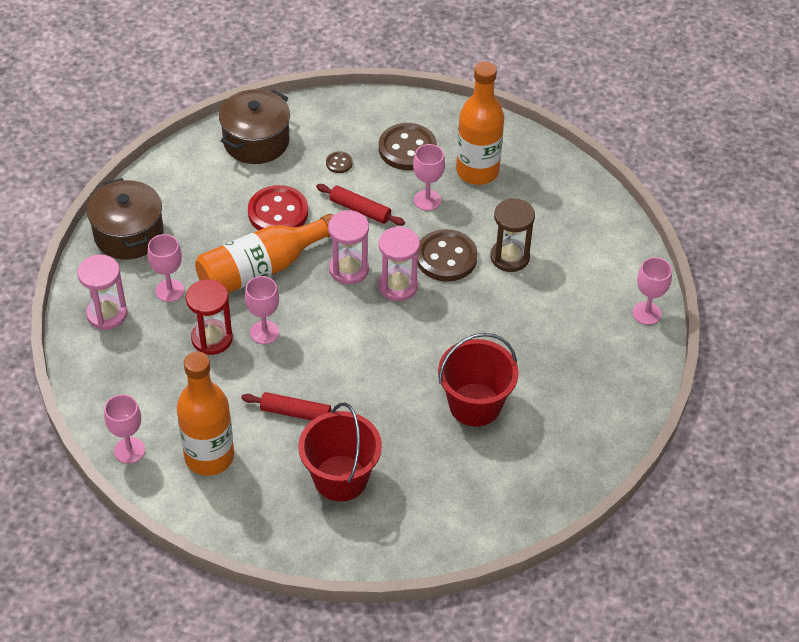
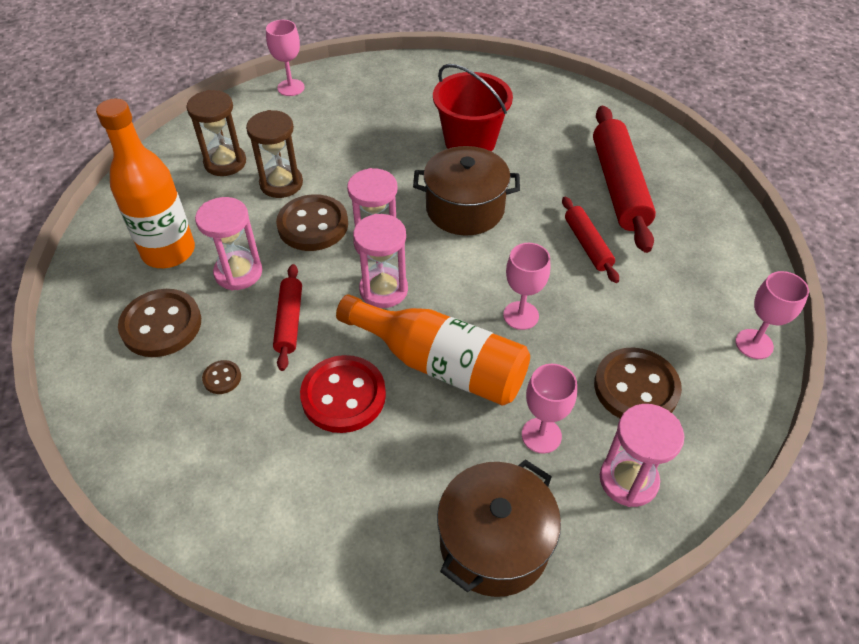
camera: 120 degrees left, 0 degrees up
orange bottle [177,352,234,476] -> none
red hourglass [186,279,233,355] -> none
brown pot [219,89,290,164] -> brown pot moved to [413,146,520,235]
red bucket [298,403,382,502] -> red rolling pin [593,106,656,253]
pink goblet [413,144,445,211] -> pink hourglass [195,197,262,290]
none -> brown hourglass [186,90,246,176]
none -> brown button [594,347,682,418]

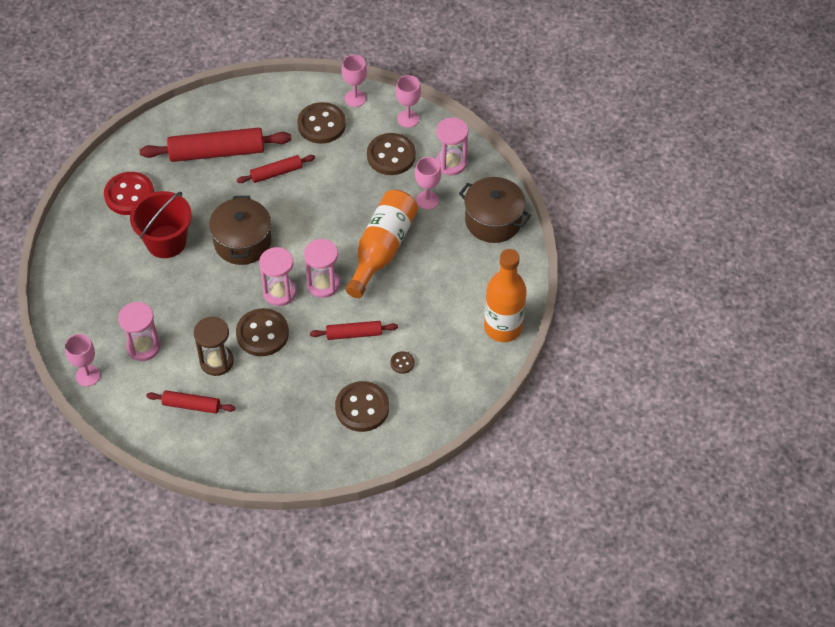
camera: 95 degrees left, 5 degrees up
orange bottle [96,99,195,268] -> orange bottle moved to [484,249,527,342]
brown hourglass [186,90,246,176] -> red rolling pin [146,390,235,414]
pink hourglass [195,197,262,290] -> pink hourglass moved to [118,302,160,361]
red button [300,355,386,433] -> red button moved to [104,172,154,215]
pink goblet [503,243,550,330] -> pink goblet moved to [396,75,421,128]
none -> brown button [297,102,346,144]

